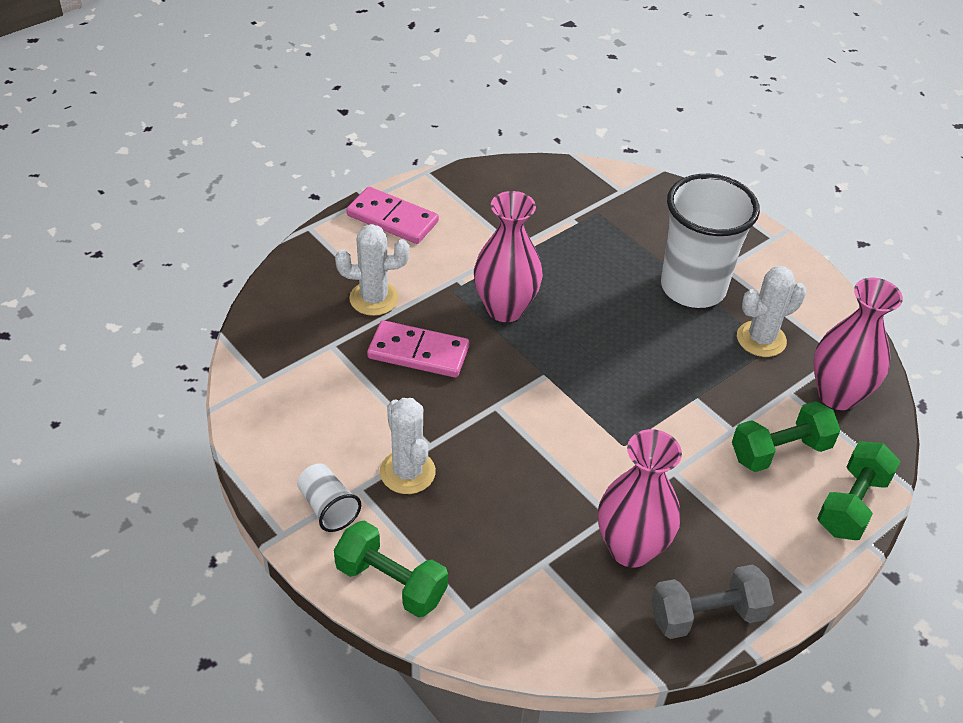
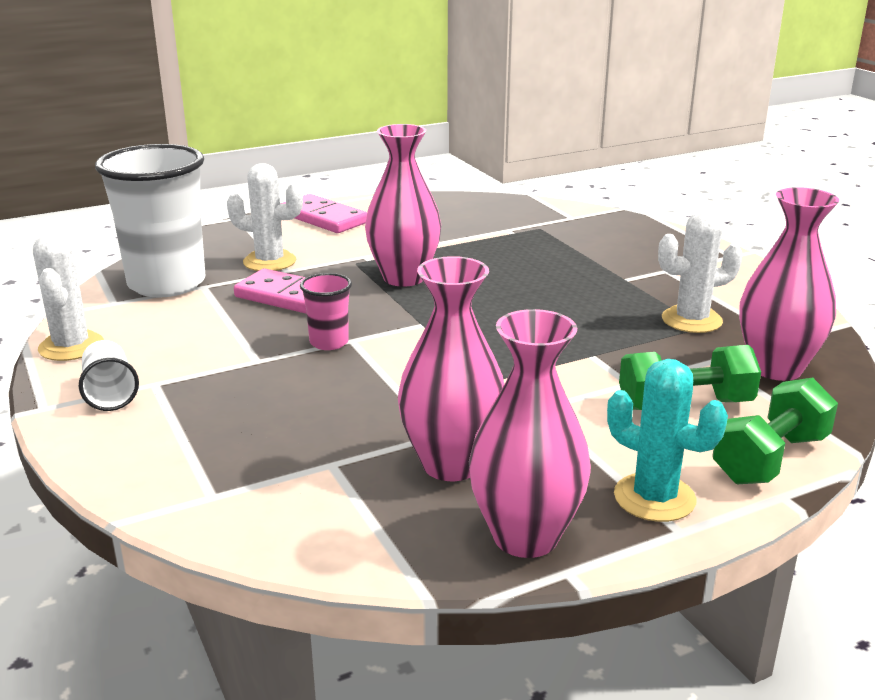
camera: 15 degrees right, 20 degrees down
green dumbbell [334,521,448,618] -> none
white cactus [380,398,436,494] -> white cactus moved to [33,232,104,361]
grey dumbbell [651,564,774,639] -> pink vase [469,309,591,558]
white cup [661,174,760,308] -> white cup moved to [95,144,206,297]
none -> pink cup [300,273,352,350]
none -> turquoise cactus [607,359,728,522]

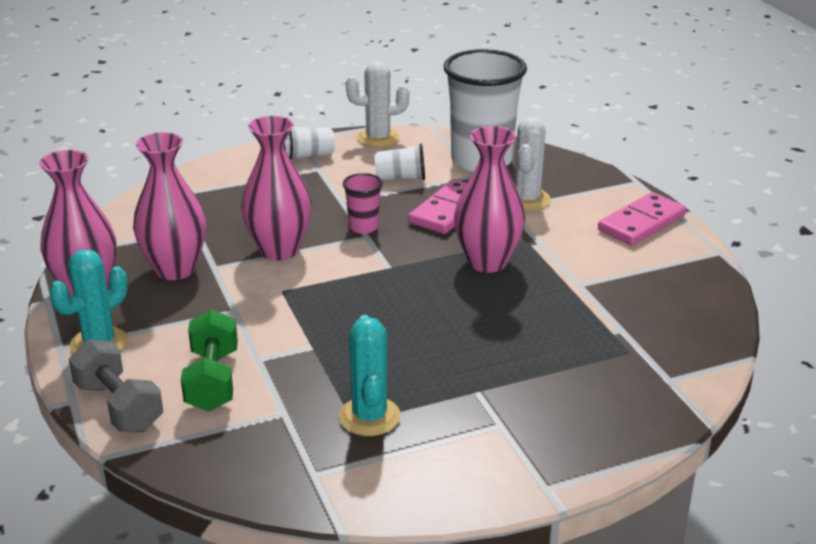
camera: 95 degrees right, 5 degrees up
white cactus [658,211,743,333] -> turquoise cactus [339,315,401,436]
green dumbbell [712,378,838,484] -> grey dumbbell [68,339,163,432]
pink vase [739,187,839,381] -> pink vase moved to [241,116,312,260]
none -> white cup [375,144,425,180]

